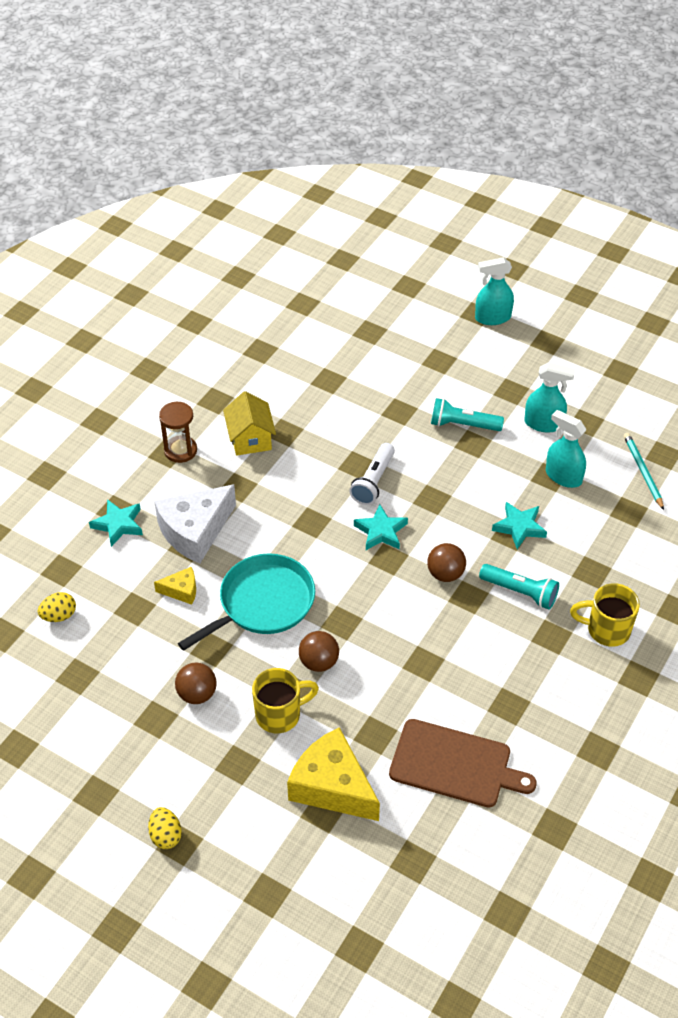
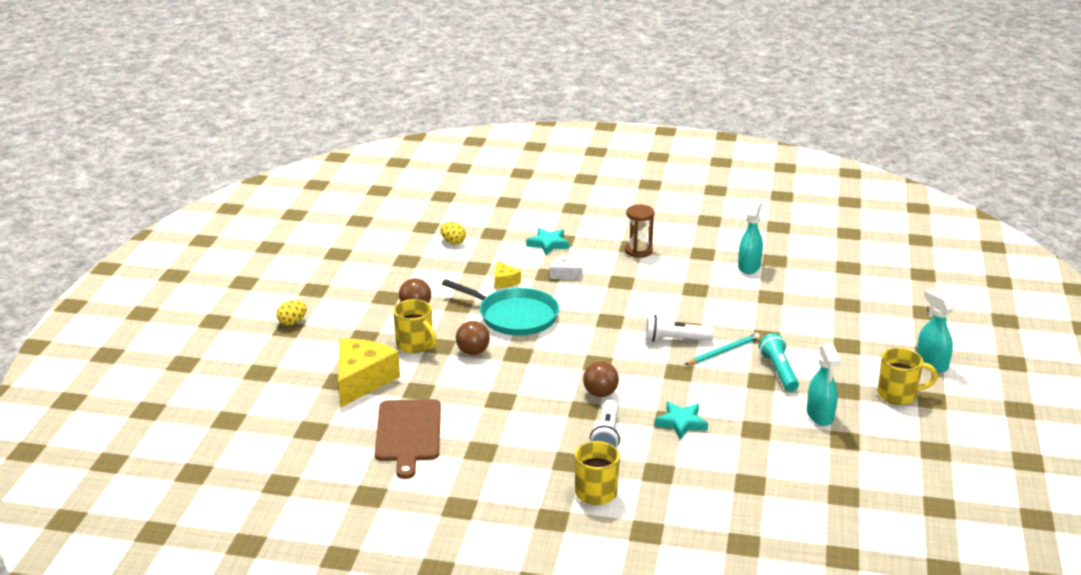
camera: 70 degrees right, 20 degrees down
white cheese [154,484,236,564] -> white cheese [550,255,583,280], size x0.49
yellow house [223,391,276,456] -> none
turquoise star [354,504,408,550] -> none
turquoise flashlight [479,564,559,610] -> white flashlight [590,400,620,448]
turquoise spray bottle [546,410,587,488] -> turquoise spray bottle moved to [738,198,763,274]
turquoise pencil [624,433,664,510] -> turquoise pencil moved to [685,333,760,365]
none -> yellow mug [878,348,938,405]

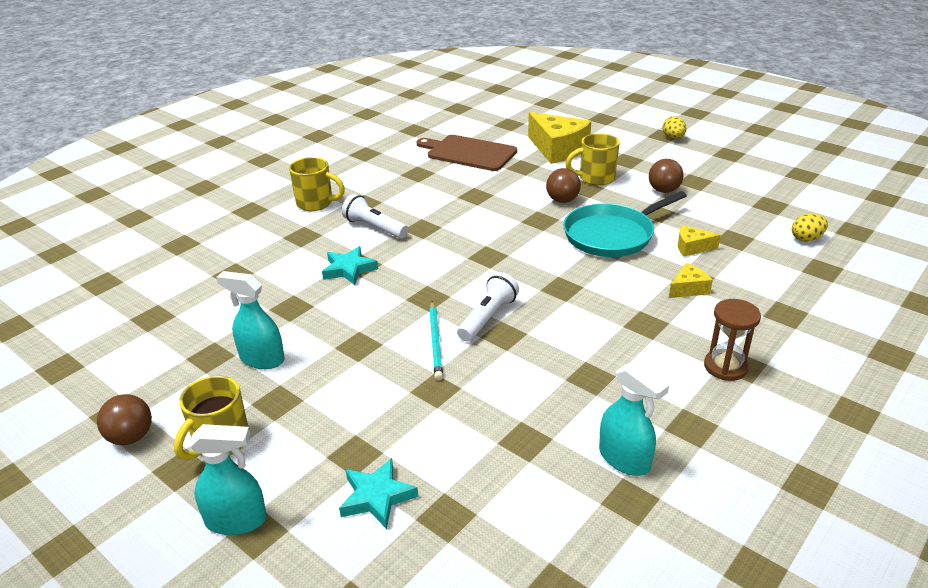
camera: 120 degrees right, 5 degrees up
turquoise star [526,228,569,255] -> turquoise star moved to [339,458,418,529]
white cheese [550,255,583,280] -> yellow cheese [669,263,713,298]
brown ball [583,361,619,397] -> brown ball moved to [97,394,152,445]
turquoise flashlight [759,333,799,392] -> none

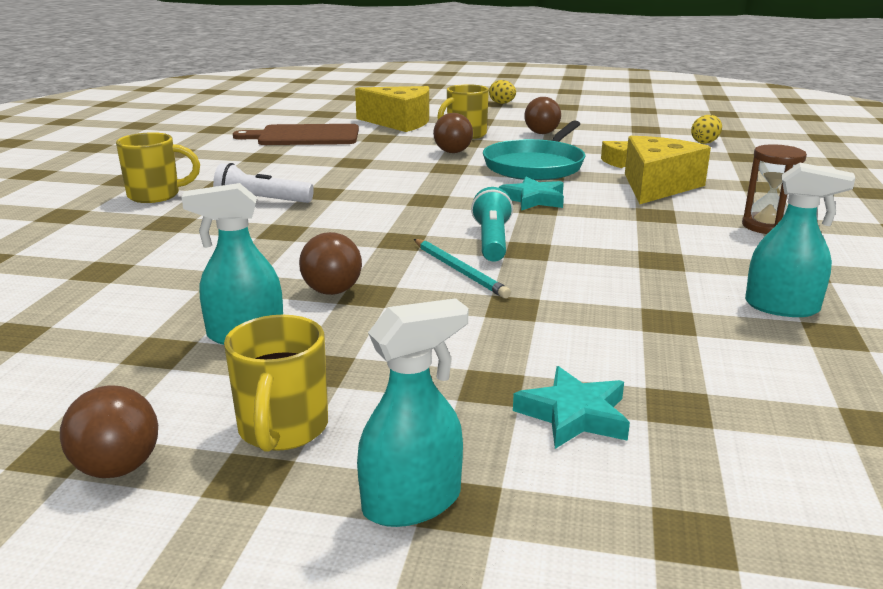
camera: 30 degrees left, 10 degrees down
turquoise star [322,246,378,285] -> turquoise star moved to [499,177,564,211]
white flashlight [457,272,519,342] -> turquoise flashlight [471,187,513,262]
yellow cheese [669,263,713,298] -> yellow cheese [625,136,711,204], size x2.06
none -> brown ball [299,232,362,295]

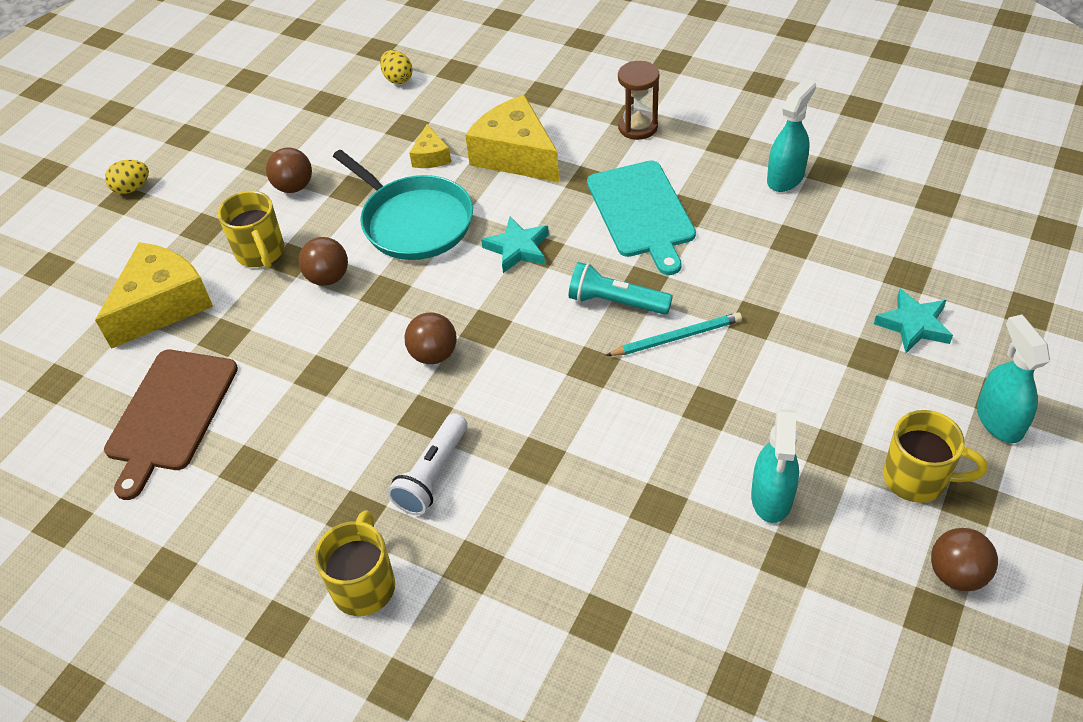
camera: 70 degrees left, 25 degrees up
brown ball [299,232,362,295] -> brown ball moved to [404,312,457,364]
none -> turquoise cutting board [587,160,696,275]

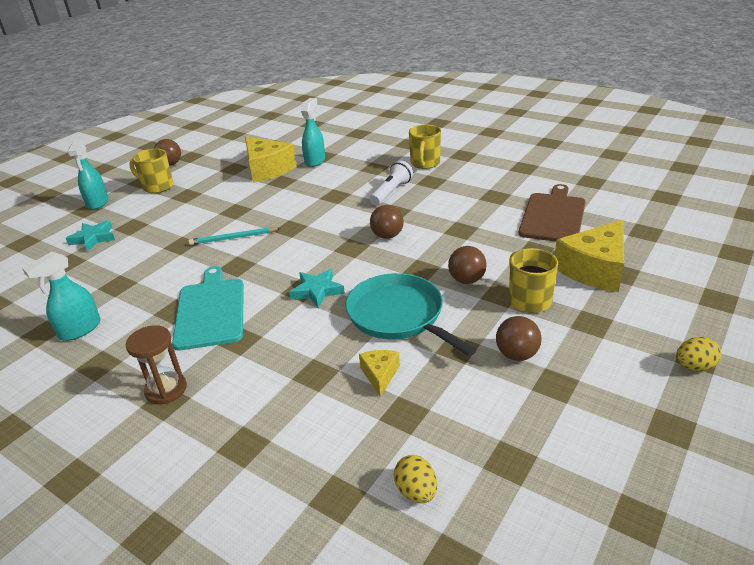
camera: 175 degrees left, 15 degrees down
yellow cheese [465,95,559,182] -> yellow cheese moved to [245,136,297,183]
turquoise flashlight [569,262,673,315] -> none
turquoise spray bottle [751,409,799,523] -> turquoise spray bottle moved to [301,98,325,167]

